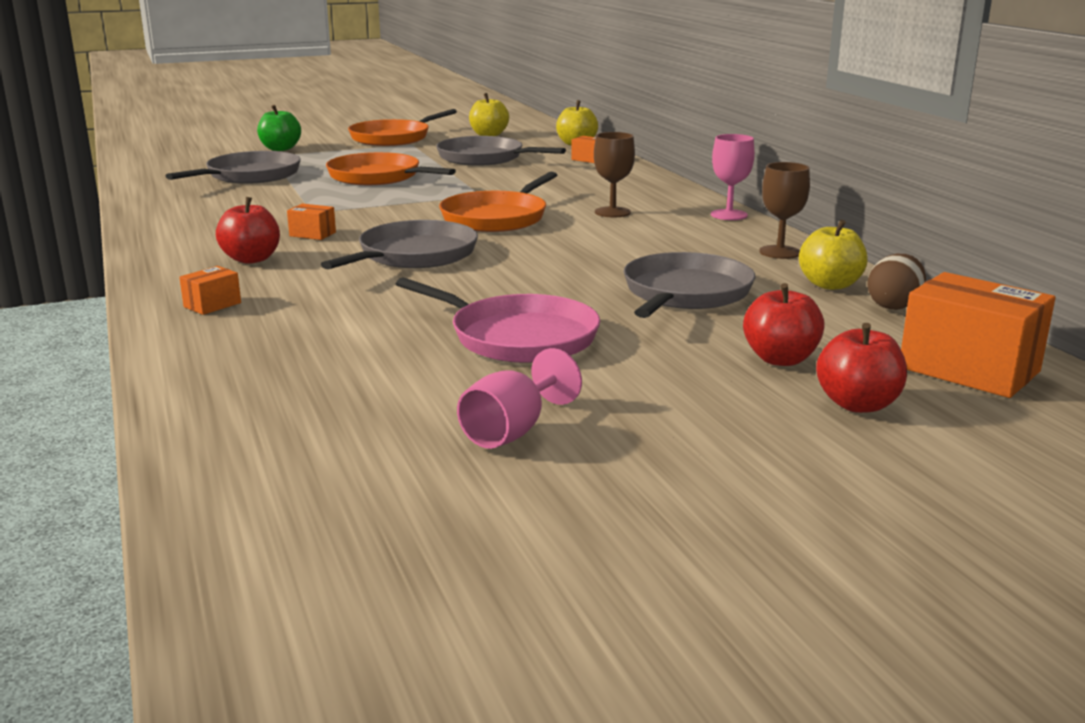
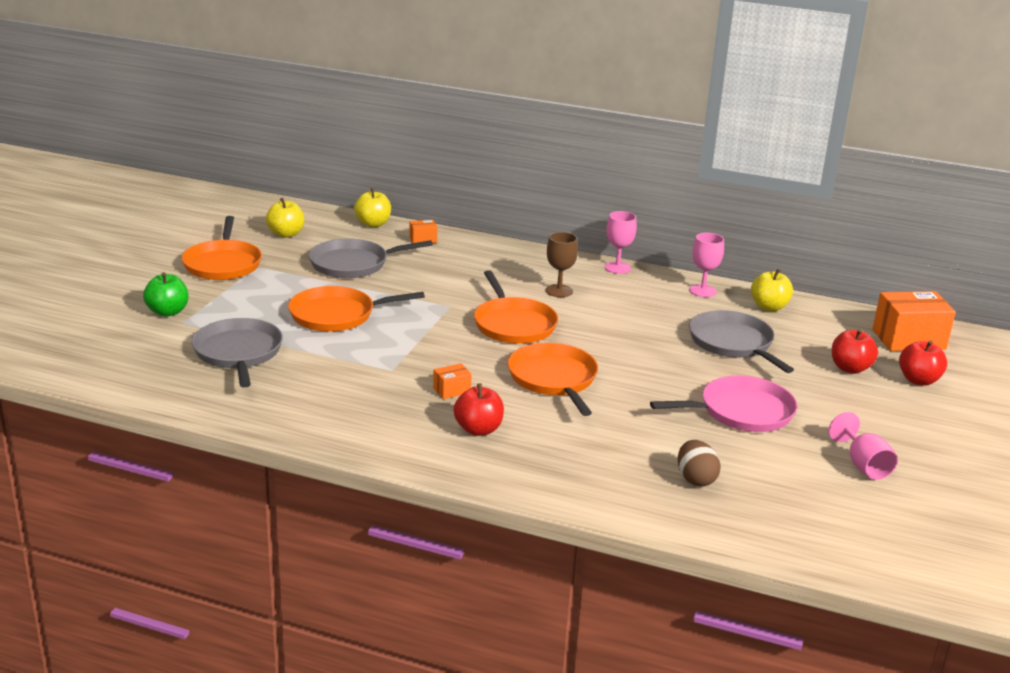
camera: 50 degrees left, 5 degrees up
orange box [179,266,241,315] -> none
grey pan [321,220,478,269] -> orange pan [508,343,598,416]
brown goblet [759,162,810,259] -> pink goblet [689,233,724,297]
brown egg [867,254,926,310] -> brown egg moved to [678,440,721,487]

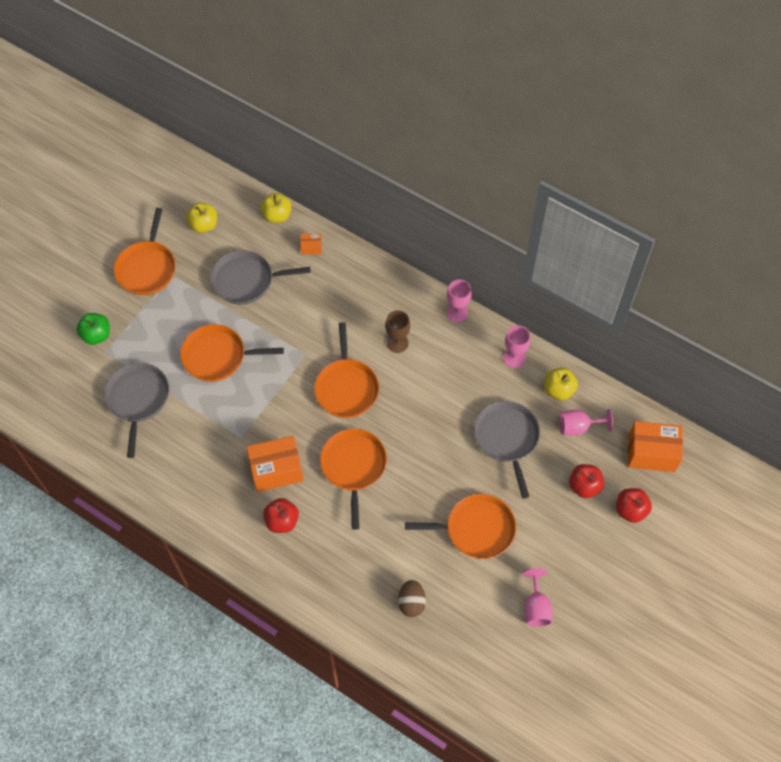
camera: 15 degrees right, 35 degrees up
orange box [433,363,472,399] -> orange box [246,436,304,492], size x2.15
pink pan [650,376,797,432] -> orange pan [405,494,516,559]
none -> pink goblet [559,409,613,435]

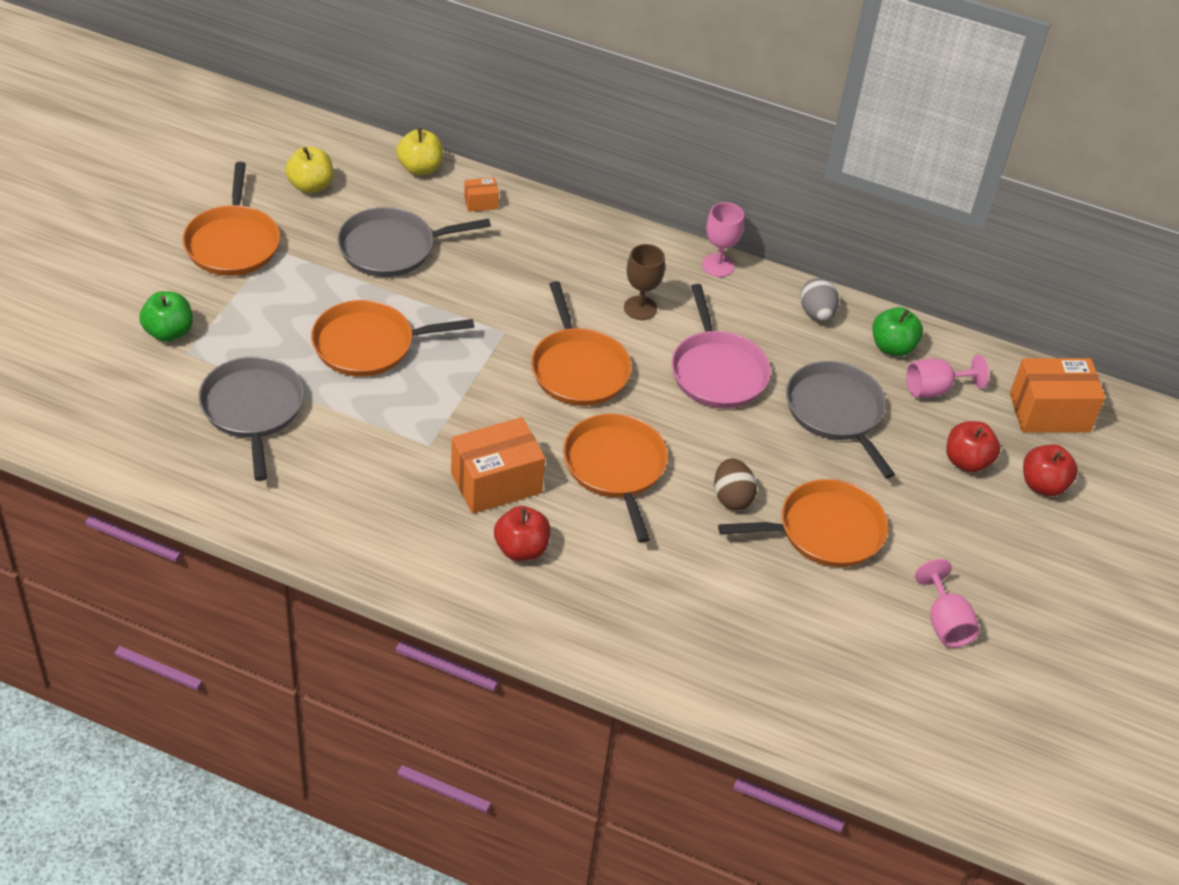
camera: 15 degrees left, 15 degrees down
brown egg [398,580,426,617] -> brown egg moved to [714,458,757,510]
pink goblet [503,326,530,368] -> grey egg [800,278,839,321]
yellow apple [544,368,578,400] -> green apple [873,307,923,356]
none -> pink pan [671,284,771,408]

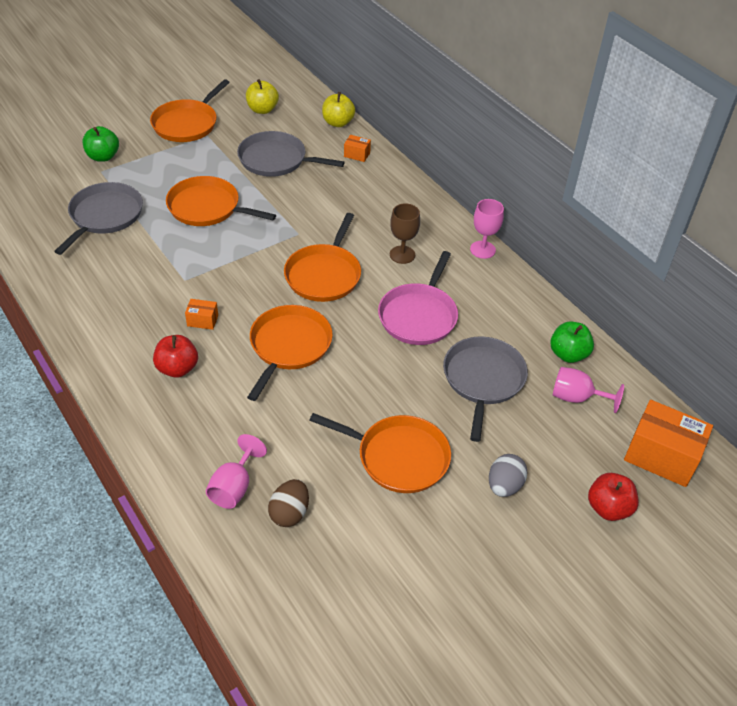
camera: 35 degrees right, 0 degrees up
orange box [451,417,545,514] -> orange box [185,299,218,330], size x0.47
brown egg [714,458,757,510] -> brown egg moved to [268,479,309,527]
grey egg [800,278,839,321] -> grey egg moved to [489,454,527,497]
pink goblet [915,559,980,648] -> pink goblet moved to [206,434,267,509]
red apple [946,421,1000,473] -> none

